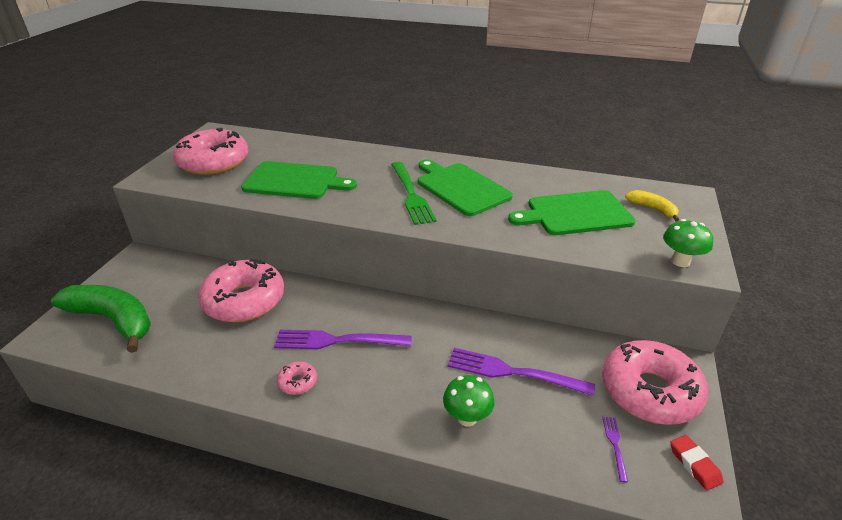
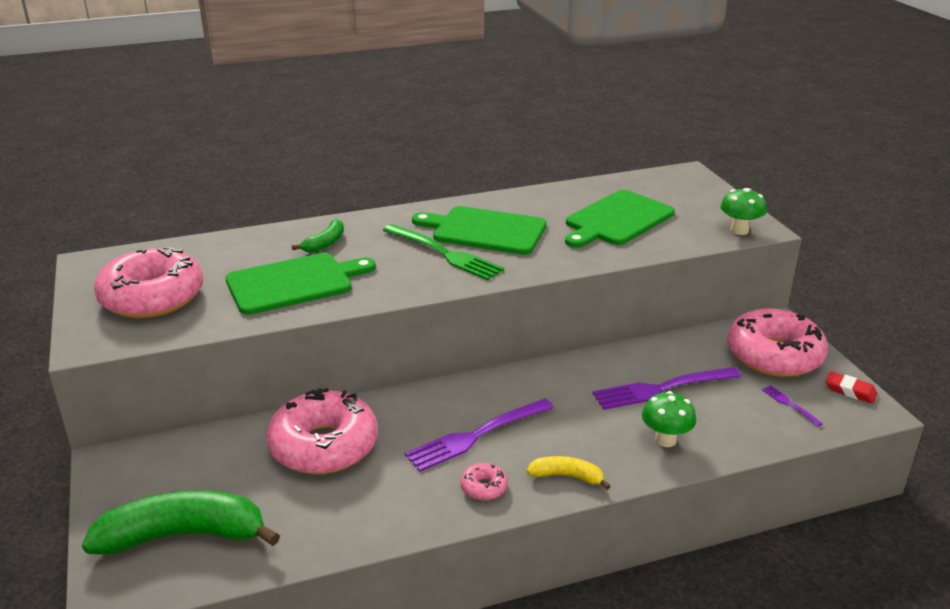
camera: 35 degrees left, 5 degrees down
yellow banana [625,190,679,222] -> yellow banana moved to [527,456,610,490]
none -> green banana [292,219,344,252]

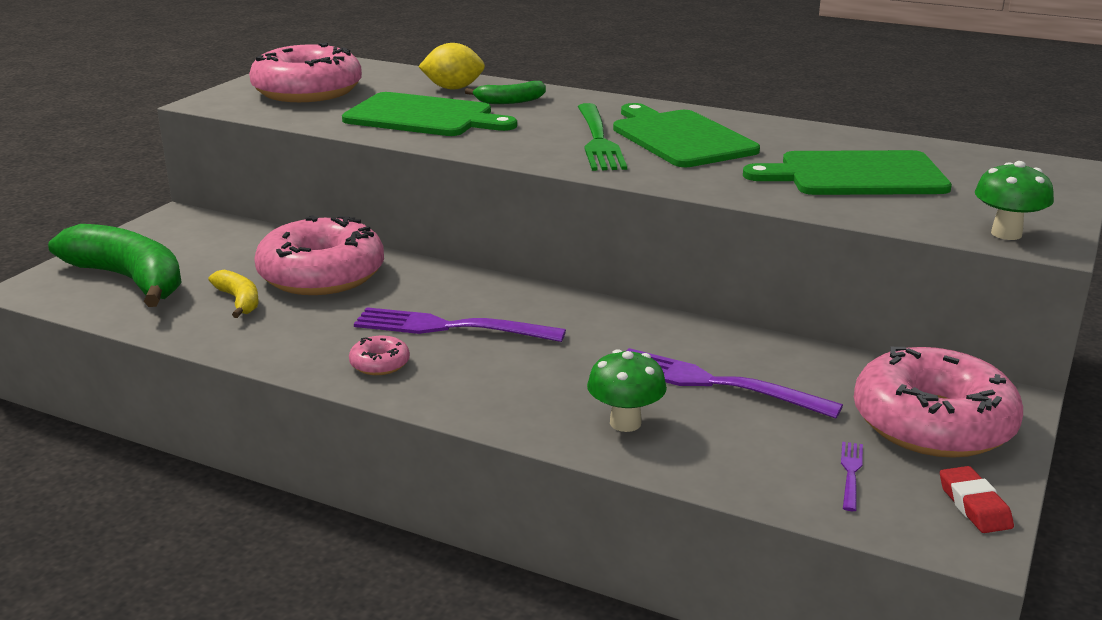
camera: 45 degrees right, 5 degrees down
yellow banana [527,456,610,490] -> yellow banana moved to [208,270,259,318]
none -> yellow lemon [418,43,485,90]

